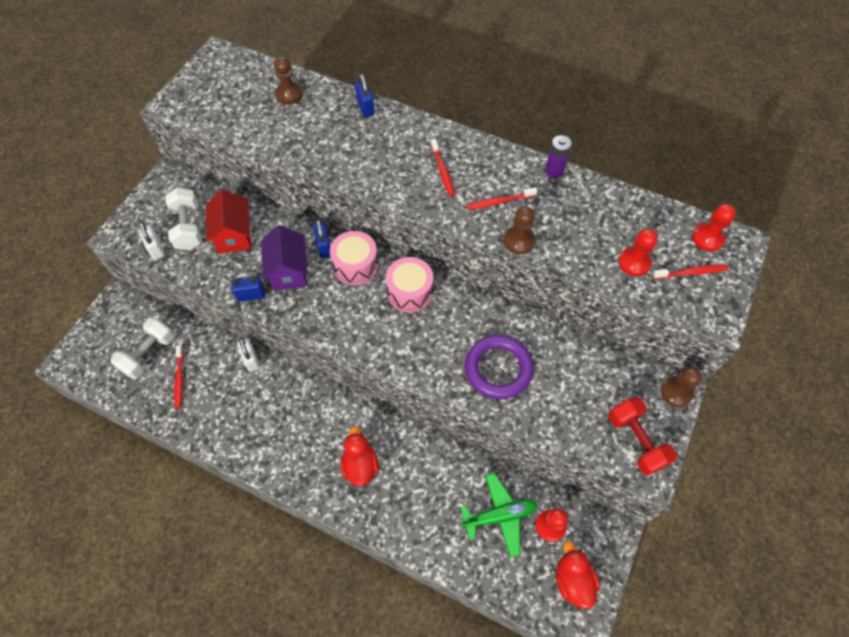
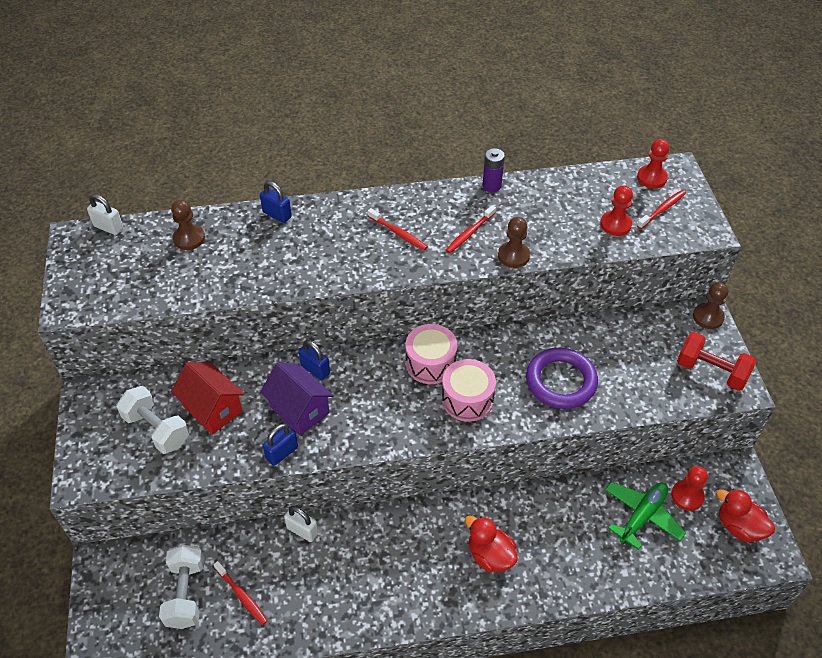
camera: 35 degrees left, 10 degrees down
white padlock [139,222,165,260] -> white padlock moved to [87,194,123,235]
pink drum [330,231,378,285] -> pink drum moved to [442,359,496,422]

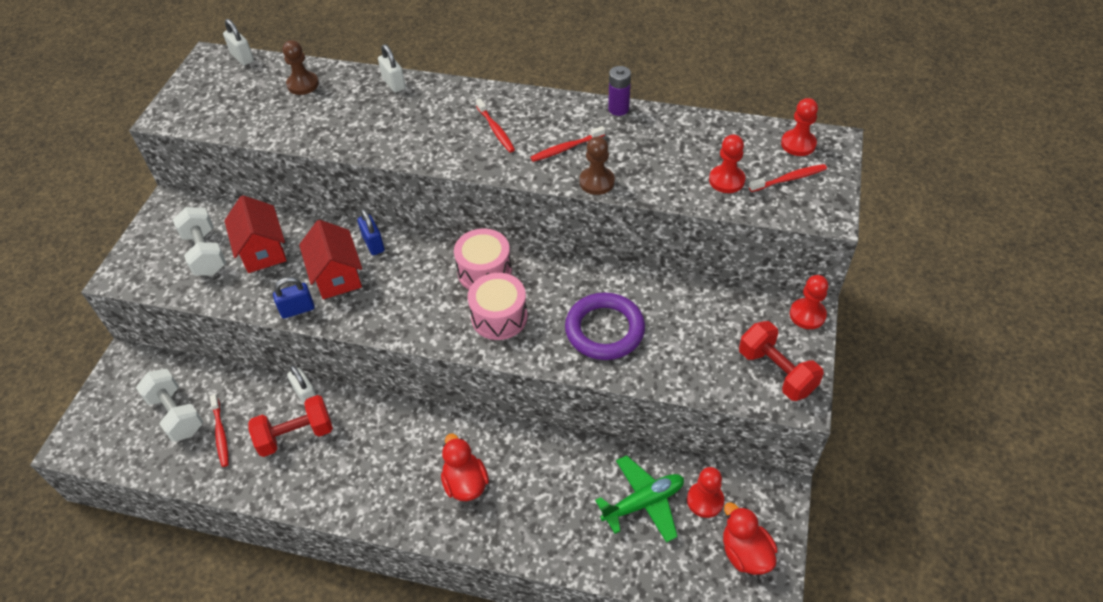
camera: 25 degrees right, 0 degrees up
white dumbbell [159,545,205,629] -> white dumbbell turned 60 degrees counterclockwise [136,369,203,441]
blue padlock [260,181,292,223] -> white padlock [378,44,406,93]
purple house [260,363,334,436] -> red house [299,220,362,299]
brown pawn [693,282,728,329] -> red pawn [790,275,828,329]
none -> red dumbbell [248,395,333,457]

